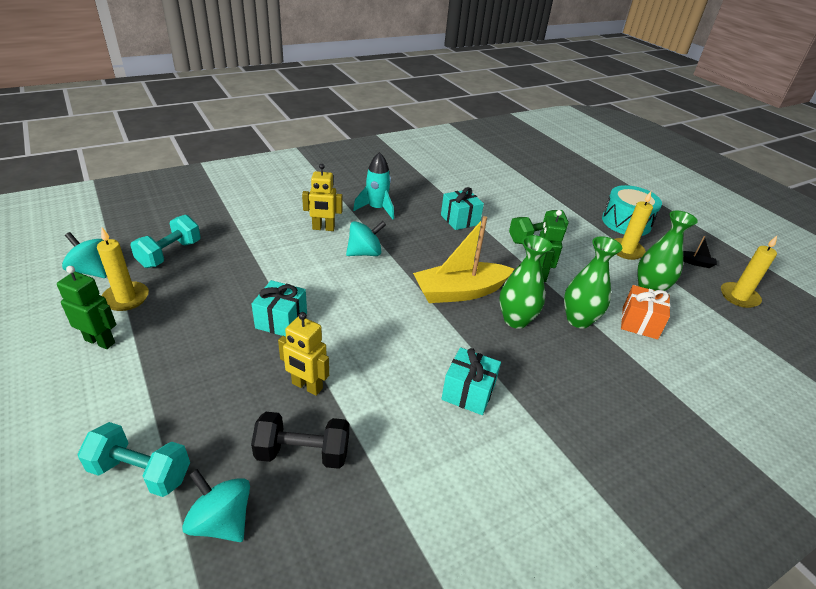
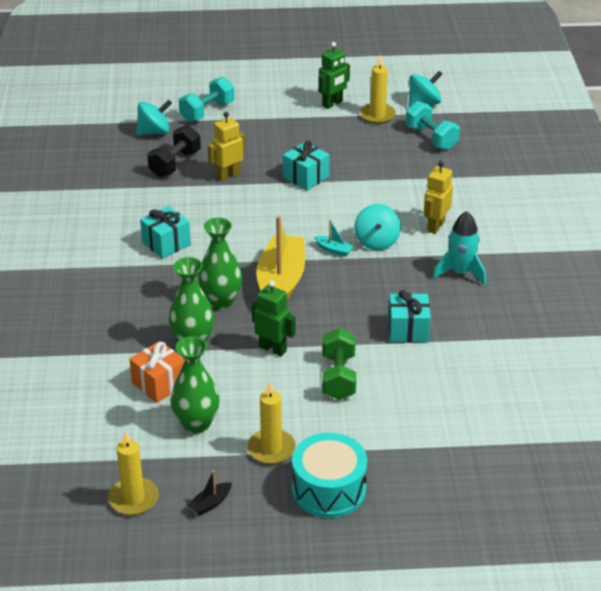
camera: 120 degrees right, 0 degrees up
none -> turquoise boat [314,220,354,257]

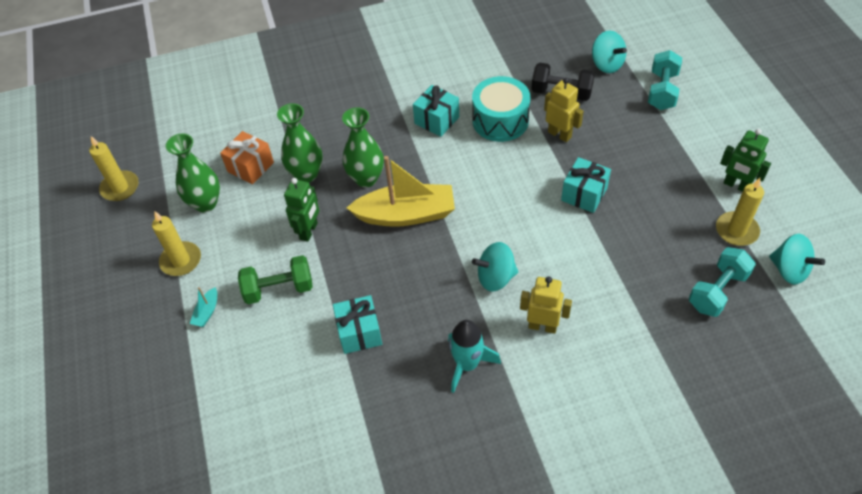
camera: 80 degrees right, 15 degrees up
turquoise dumbbell [179,77,234,122] -> turquoise dumbbell turned 75 degrees clockwise [648,50,682,110]
black boat [187,470,232,516] -> none
turquoise drum [292,433,367,518] -> turquoise drum moved to [472,76,530,142]
turquoise boat [314,220,354,257] -> turquoise boat moved to [190,287,217,327]

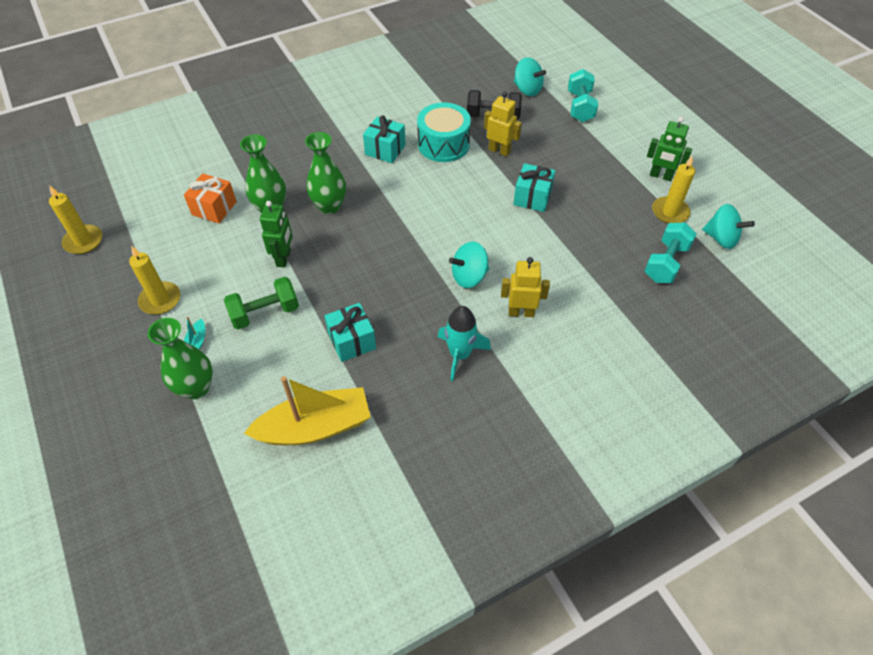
camera: 15 degrees left, 0 degrees up
green vase [166,134,220,212] -> green vase moved to [148,318,213,399]
yellow boat [347,156,455,227] -> yellow boat moved to [243,376,371,445]

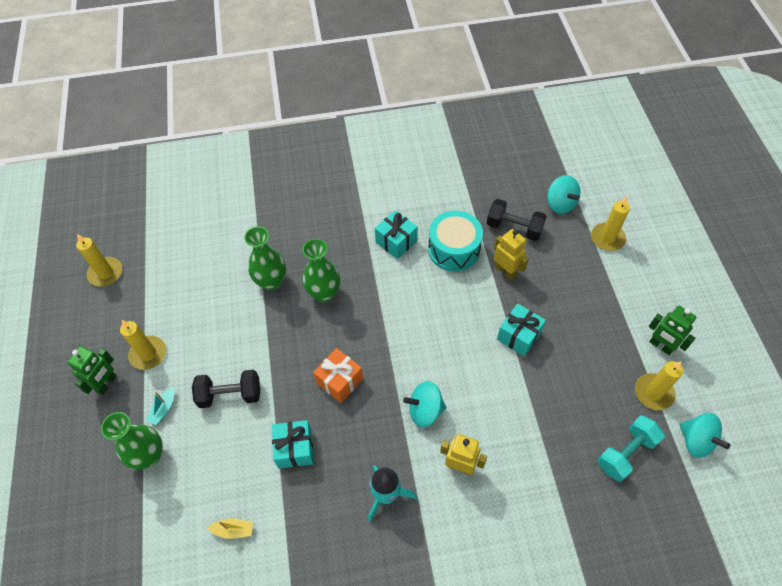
camera: 20 degrees right, 5 degrees up
orange gift [184,173,237,224] -> orange gift moved to [313,348,363,403]
green dumbbell [224,277,299,329] -> black dumbbell [192,370,260,408]
yellow boat [243,376,371,445] -> yellow boat [208,518,253,539], size x0.40
green robot [260,201,293,268] -> green robot moved to [67,346,117,395]
turquoise dumbbell [568,69,598,122] -> yellow candle [591,197,630,251]

